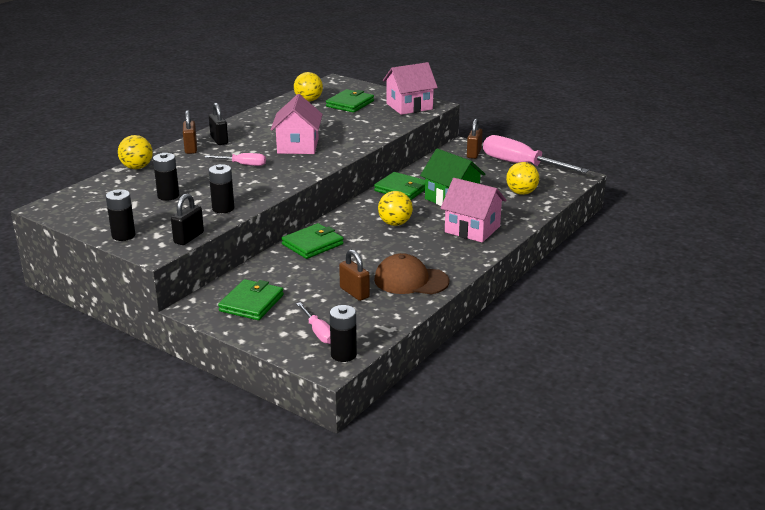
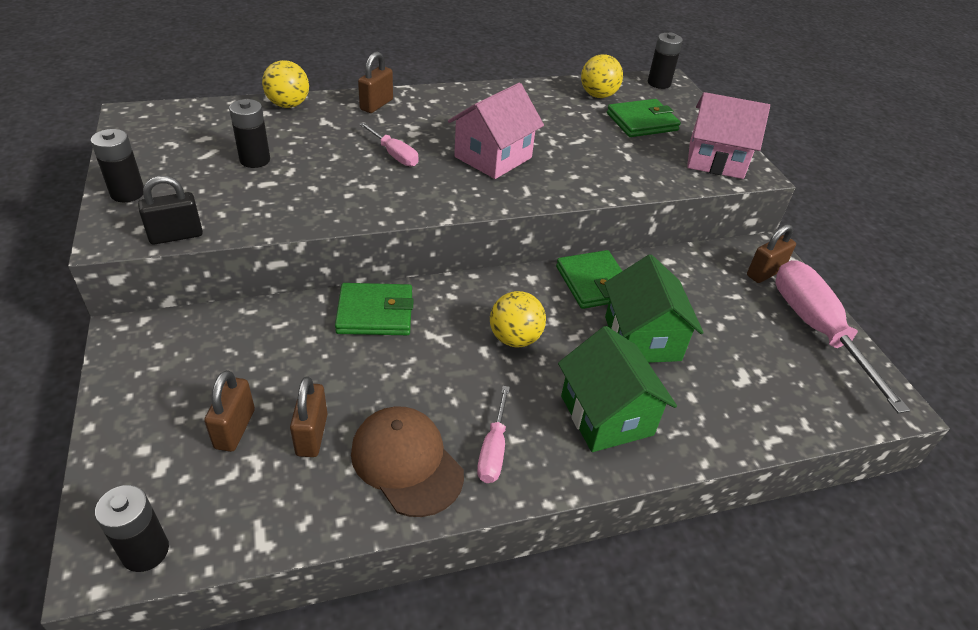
camera: 35 degrees right, 15 degrees up
black padlock [209,102,228,145] -> none
black battery [209,164,234,213] -> black battery moved to [648,33,683,89]
green wallet [218,279,284,320] -> none
pink screwdriver [296,302,331,344] -> pink screwdriver moved to [477,386,510,483]
pink house [441,178,506,243] -> green house [558,326,677,452]
yellow ball [506,162,539,195] -> none
none -> brown padlock [204,370,255,452]

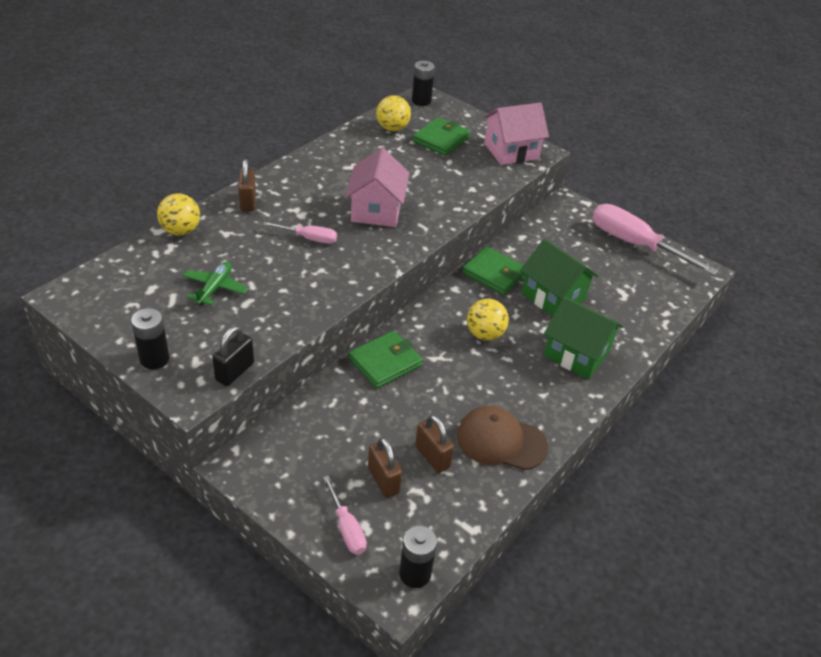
camera: 35 degrees left, 0 degrees up
black battery [229,99,270,168] -> green plane [183,262,248,306]
pink screwdriver [477,386,510,483] -> pink screwdriver moved to [323,476,367,555]
brown padlock [747,224,796,283] -> none

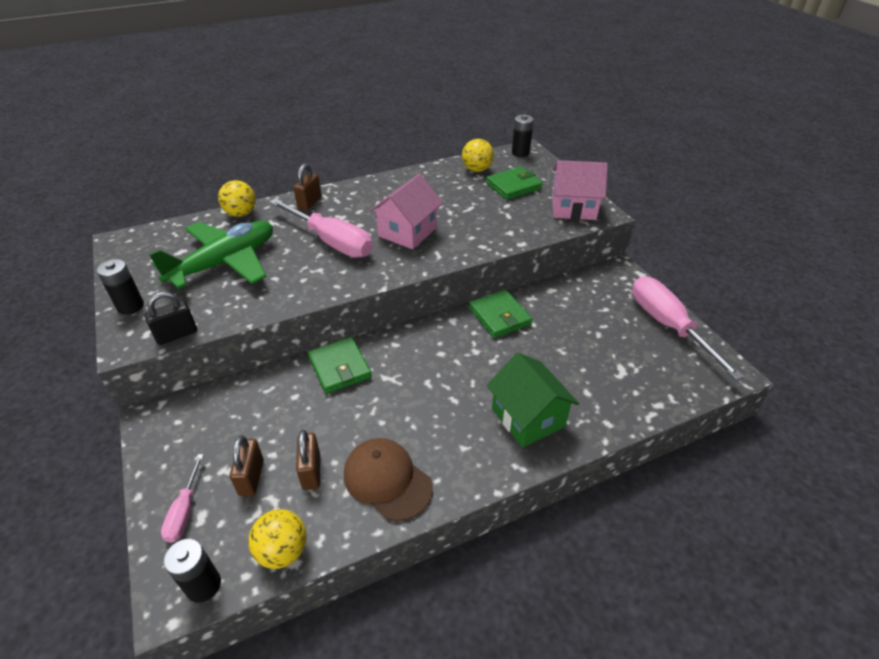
camera: 30 degrees right, 0 degrees up
green plane [183,262,248,306] -> green plane [149,221,273,289], size x2.11
pink screwdriver [263,222,337,244] -> pink screwdriver [269,198,373,258], size x2.01
green wallet [348,331,423,388] -> green wallet turned 75 degrees clockwise [308,337,372,394]
yellow ball [467,299,509,341] -> yellow ball moved to [248,509,307,569]
green house [520,239,599,316] -> none

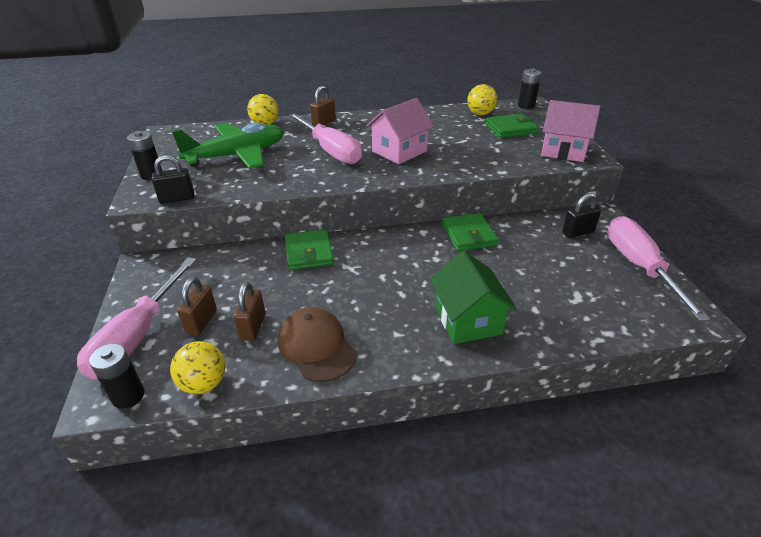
camera: 15 degrees right, 5 degrees down
pink screwdriver [161,454,204,543] -> pink screwdriver [77,257,197,379], size x2.01
none -> black padlock [562,193,601,238]

